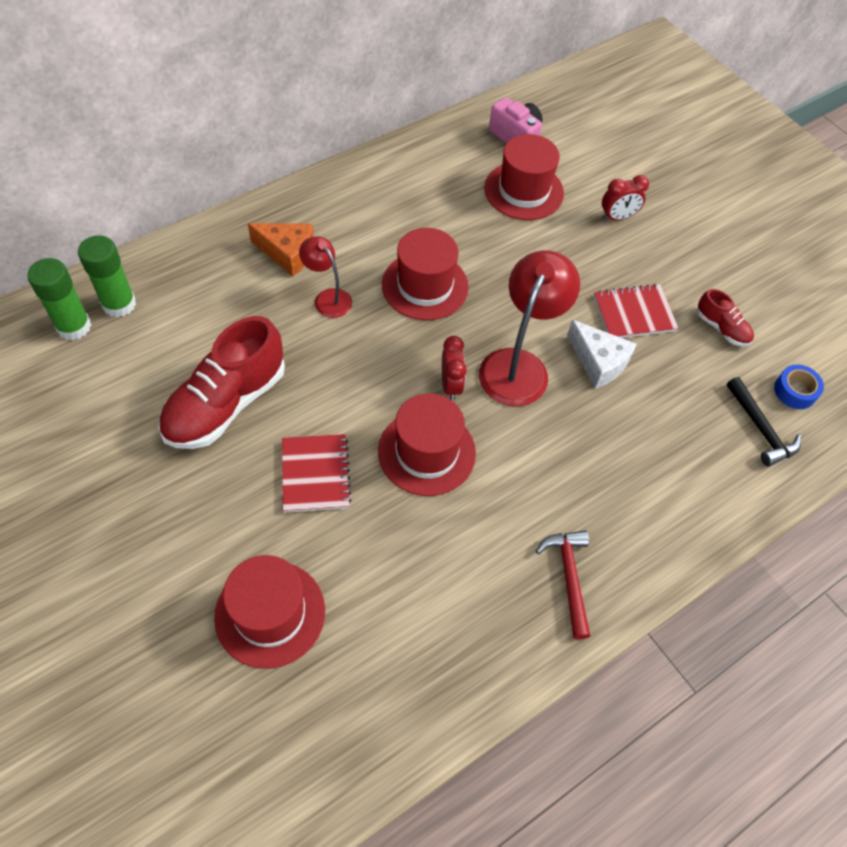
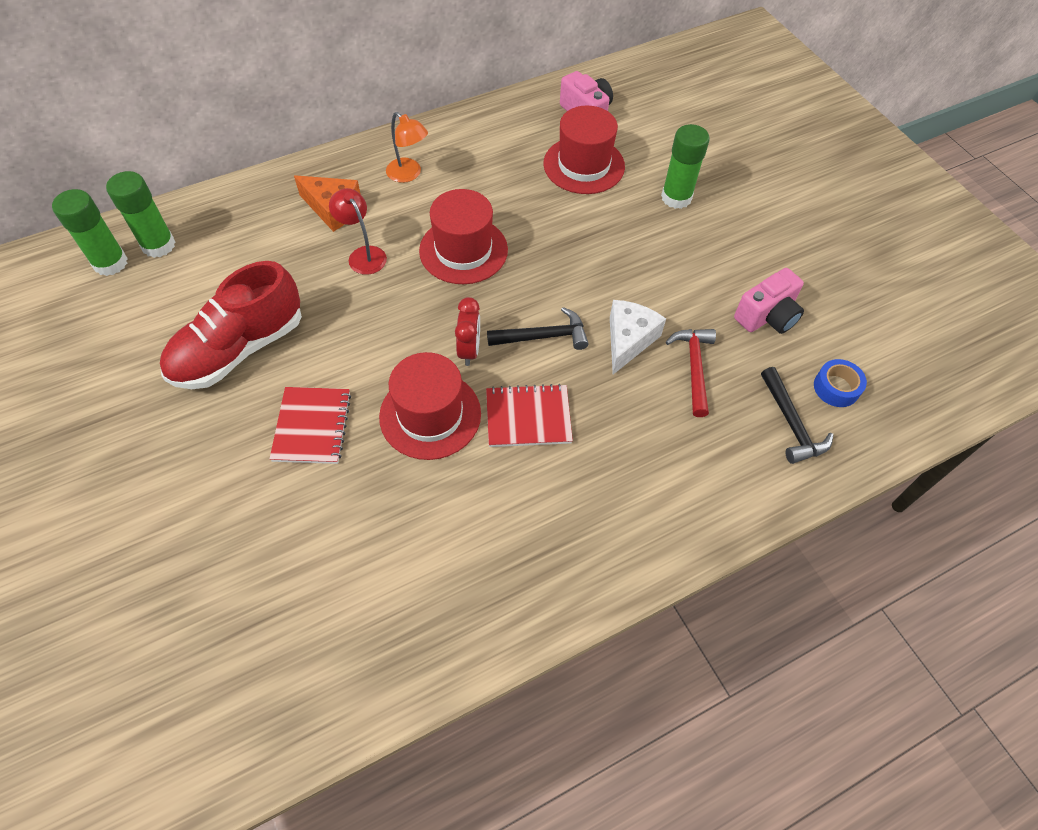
camera: 10 degrees right, 0 degrees up
red hat [214,555,325,669] -> none
red lamp [479,250,580,406] -> black hammer [487,307,588,350]
red hammer [536,530,590,639] -> red hammer moved to [666,329,716,417]
white cheese [567,320,637,389] -> white cheese turned 120 degrees counterclockwise [610,300,666,374]
red notebook [594,284,678,338] -> red notebook moved to [486,384,573,447]
red clock [602,175,649,221] -> green glue stick [661,124,710,209]
red shoe [697,289,754,347] -> pink camera [734,268,804,334]
none -> orange lamp [386,112,428,183]

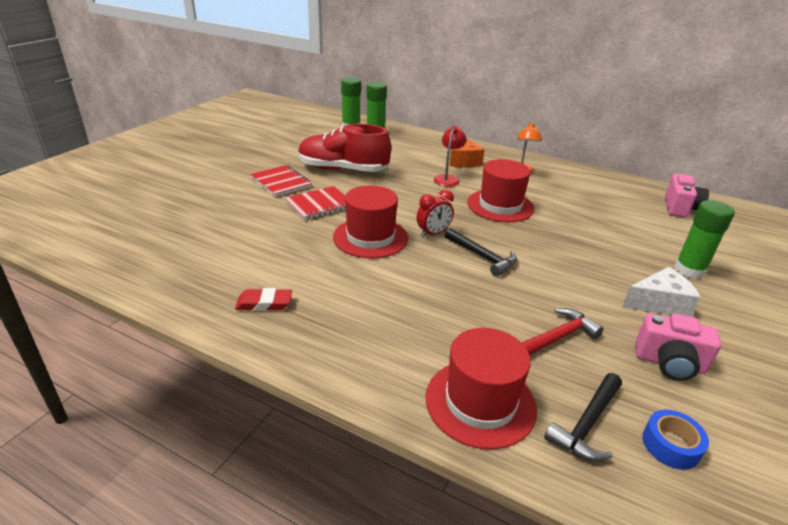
camera: 55 degrees right, 25 degrees down
red notebook [486,384,573,447] -> red notebook moved to [250,165,312,197]
red hat [543,106,625,194] -> red hat moved to [426,328,537,449]
white cheese [610,300,666,374] -> white cheese moved to [622,267,701,317]
none -> red eraser [235,288,292,311]

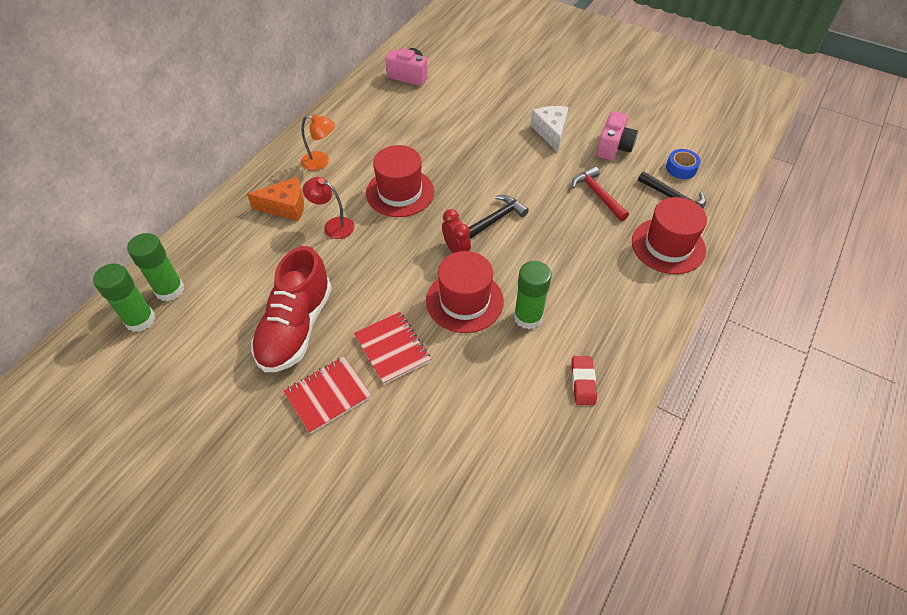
camera: 85 degrees left, 20 degrees up
green glue stick [674,200,735,279] -> green glue stick moved to [514,261,552,329]

